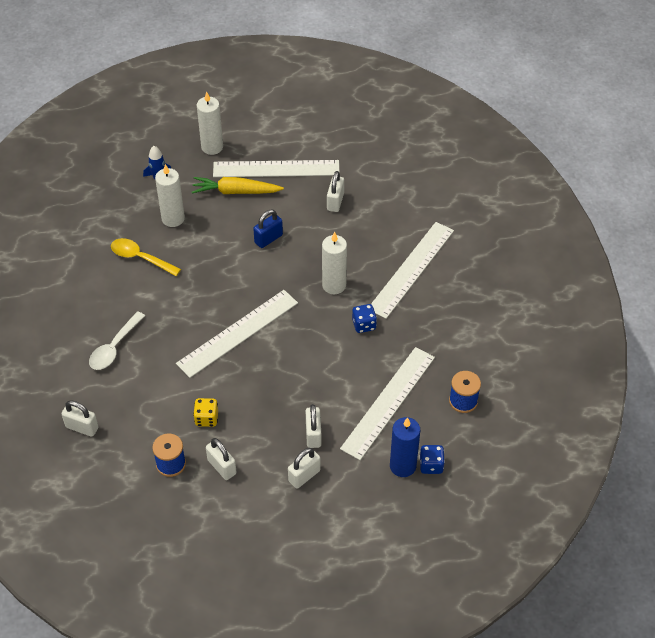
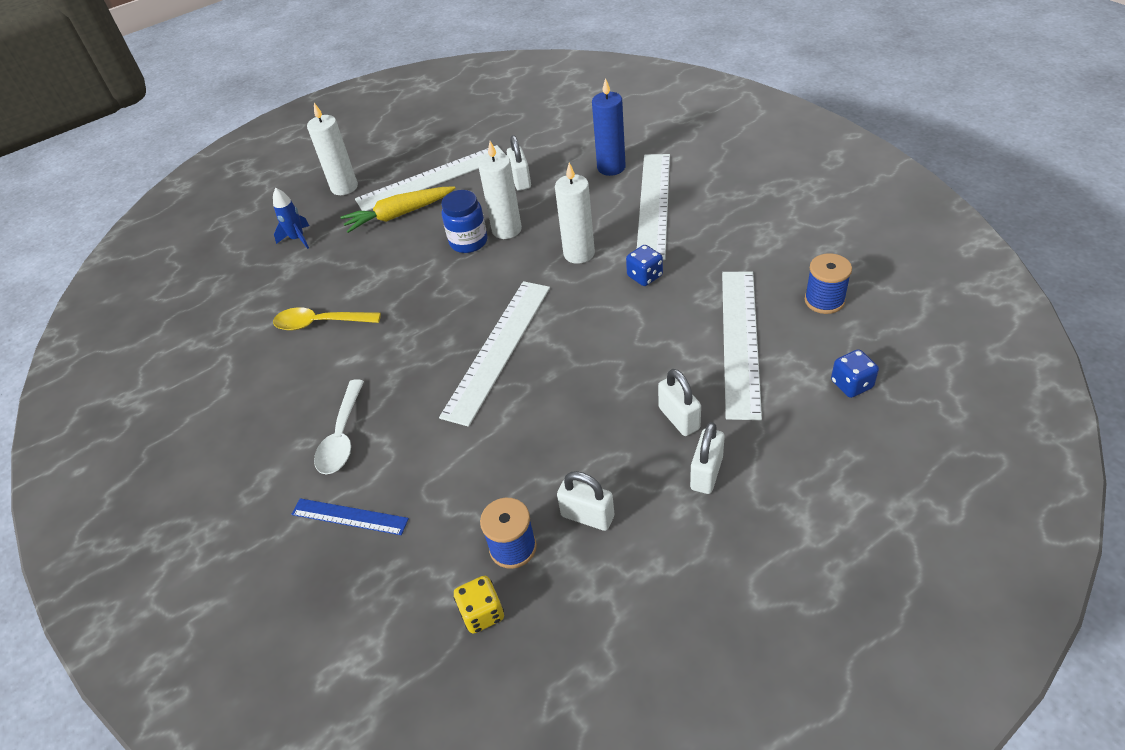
camera: 20 degrees left, 5 degrees down
white padlock [62,400,99,437] -> none
white candle [155,164,185,227] -> white candle moved to [478,141,522,239]
yellow dice [193,398,218,427] -> yellow dice moved to [454,576,504,634]
blue padlock [253,210,283,248] -> blue jar [441,190,488,253]
blue candle [390,417,420,477] -> blue candle moved to [592,78,626,176]
none -> blue ruler [291,498,409,535]

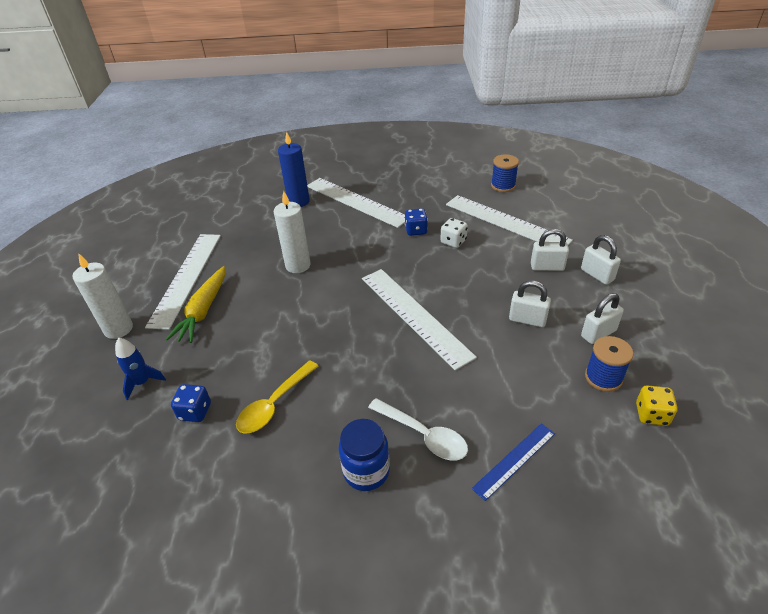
camera: 60 degrees left, 5 degrees down
blue jar [441,190,488,253] -> blue jar moved to [339,419,390,491]
white padlock [507,135,531,191] -> white padlock moved to [509,281,551,327]
white candle [555,163,595,264] -> none
blue dice [831,349,879,398] -> blue dice moved to [171,384,211,422]
none -> white dice [440,218,468,248]

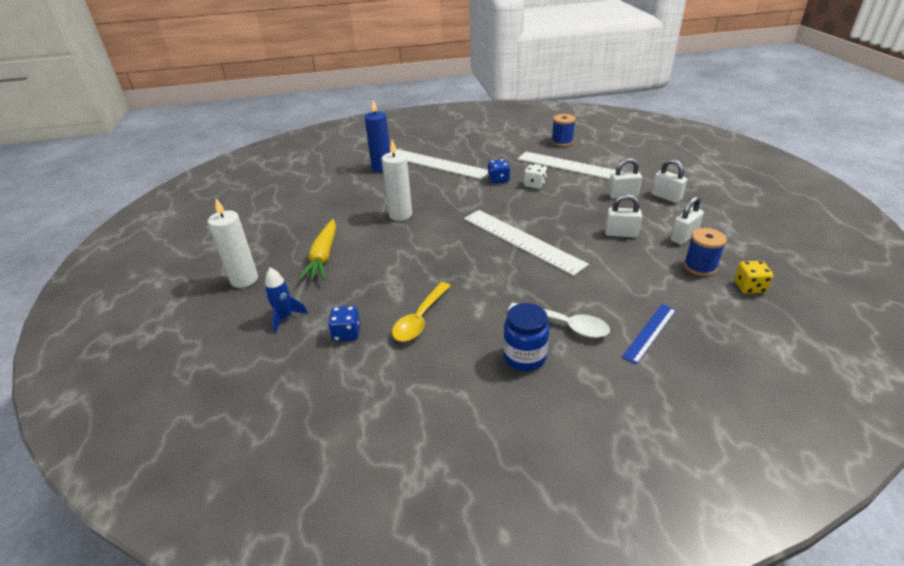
camera: 10 degrees left, 5 degrees down
white ruler [145,234,221,330] -> none

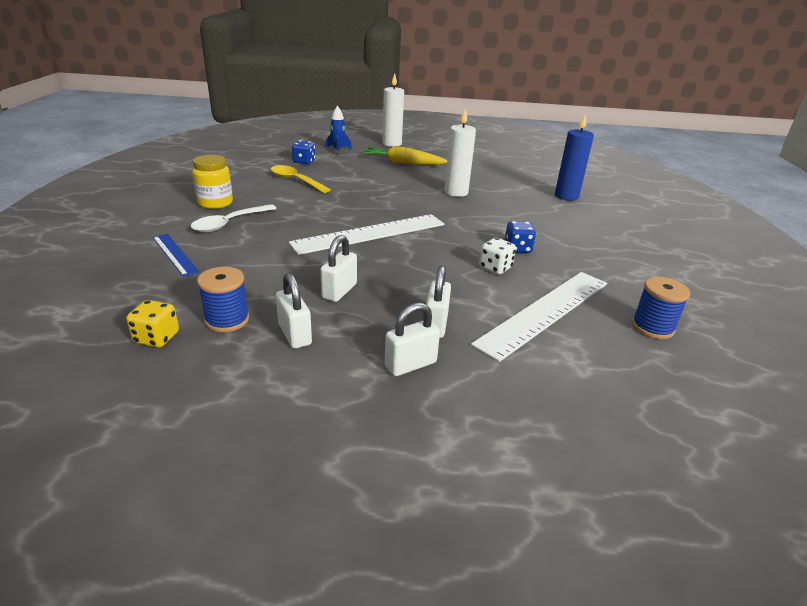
camera: 100 degrees right, 5 degrees down
white ruler [396,149,488,179] -> none
blue jar [503,303,549,371] -> yellow jar [192,155,233,209]

